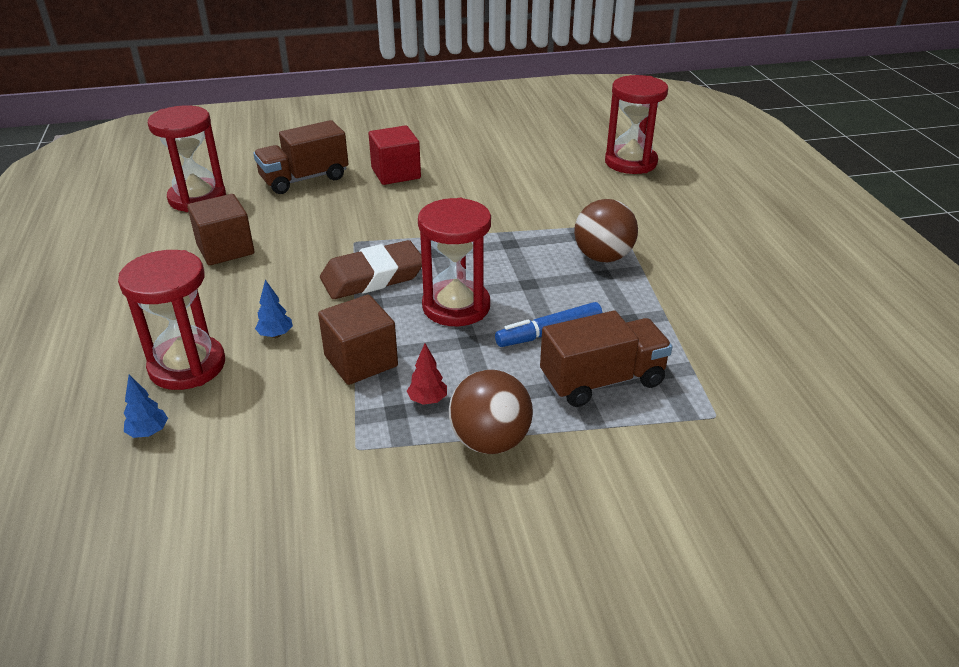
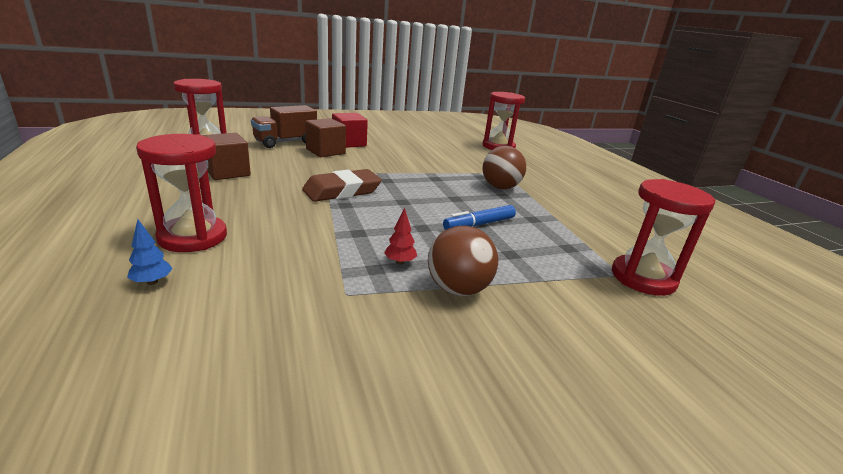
camera: 10 degrees left, 10 degrees down
blue tree [255,280,293,338] -> none
brown cube [318,295,398,385] -> brown cube moved to [305,118,346,157]
red hourglass [418,198,491,326] -> red hourglass moved to [612,179,715,296]
brown truck [540,311,672,407] -> none

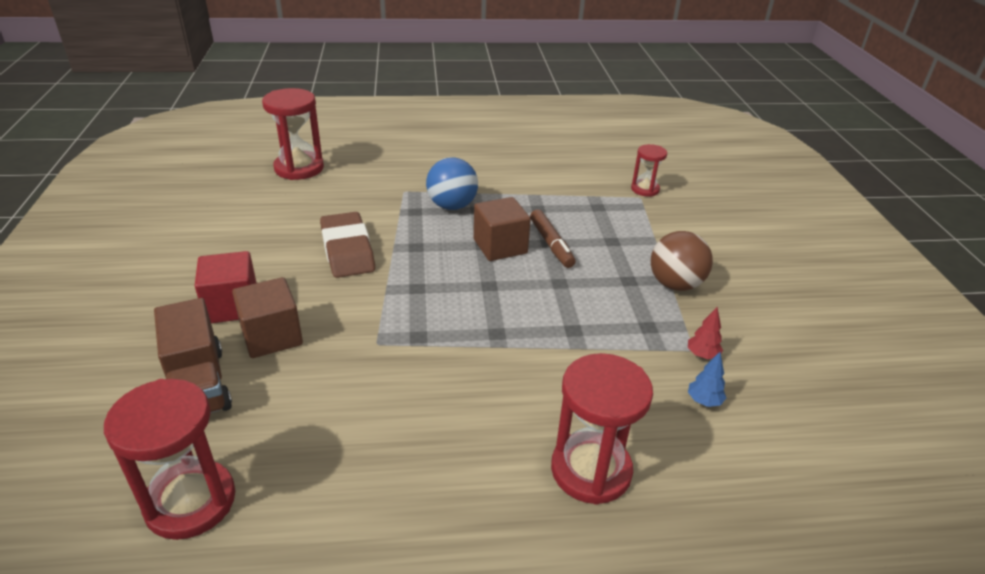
camera: 75 degrees left, 10 degrees up
blue tree [127,219,173,285] -> blue tree moved to [688,352,726,407]
brown cube [202,133,251,180] -> brown cube moved to [474,197,531,261]
brown eraser [302,169,382,202] -> brown eraser moved to [320,212,375,278]
red tree [384,208,417,265] -> red tree moved to [688,307,723,359]
blue marker [443,205,516,230] -> brown marker [530,209,576,268]
brown ball [482,146,526,189] -> blue ball [426,157,478,210]
red hourglass [612,179,715,296] -> red hourglass [631,144,667,197], size x0.57

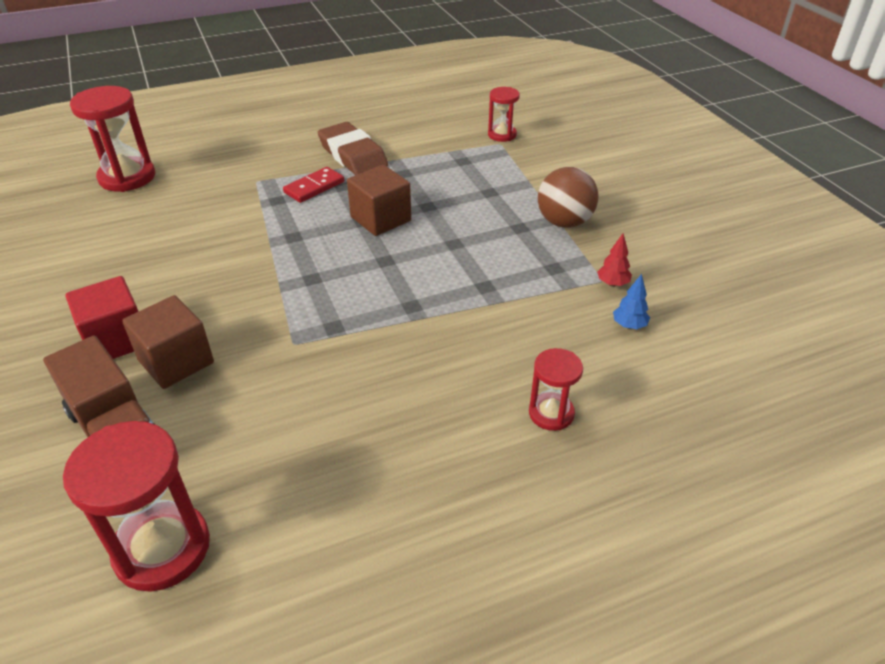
camera: 15 degrees left, 5 degrees up
brown eraser [320,212,375,278] -> brown eraser moved to [318,122,388,175]
blue ball [426,157,478,210] -> red domino [283,167,344,203]
brown marker [530,209,576,268] -> none
red hourglass [551,353,653,505] -> red hourglass [529,348,583,431], size x0.57

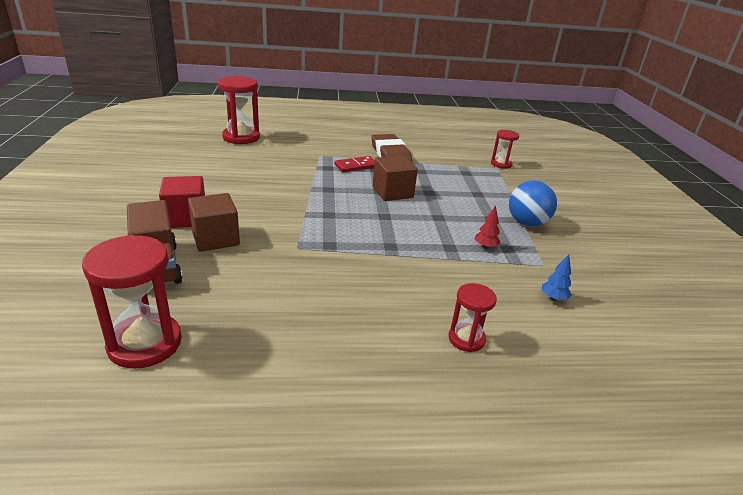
camera: 15 degrees right, 10 degrees down
brown ball [538,167,598,228] -> blue ball [509,180,557,226]
red tree [597,233,632,287] -> red tree moved to [475,205,501,249]

